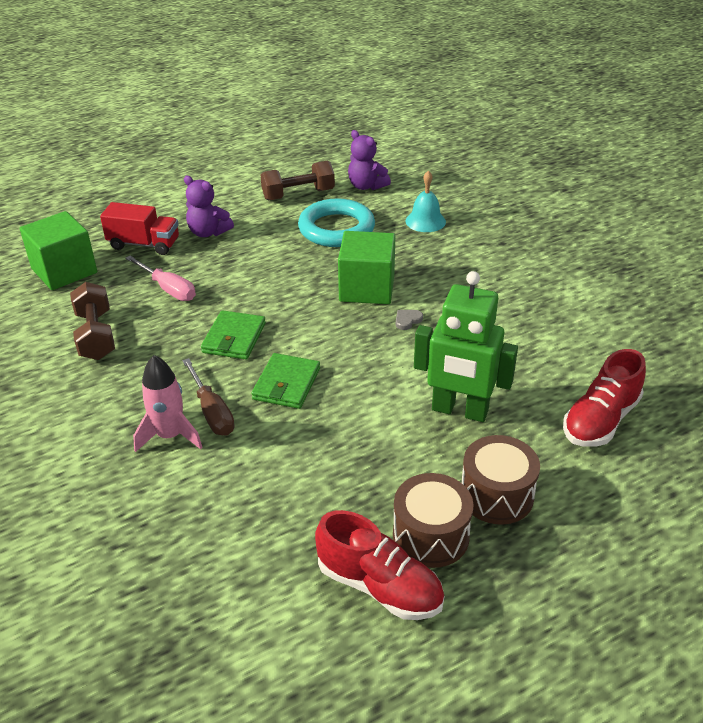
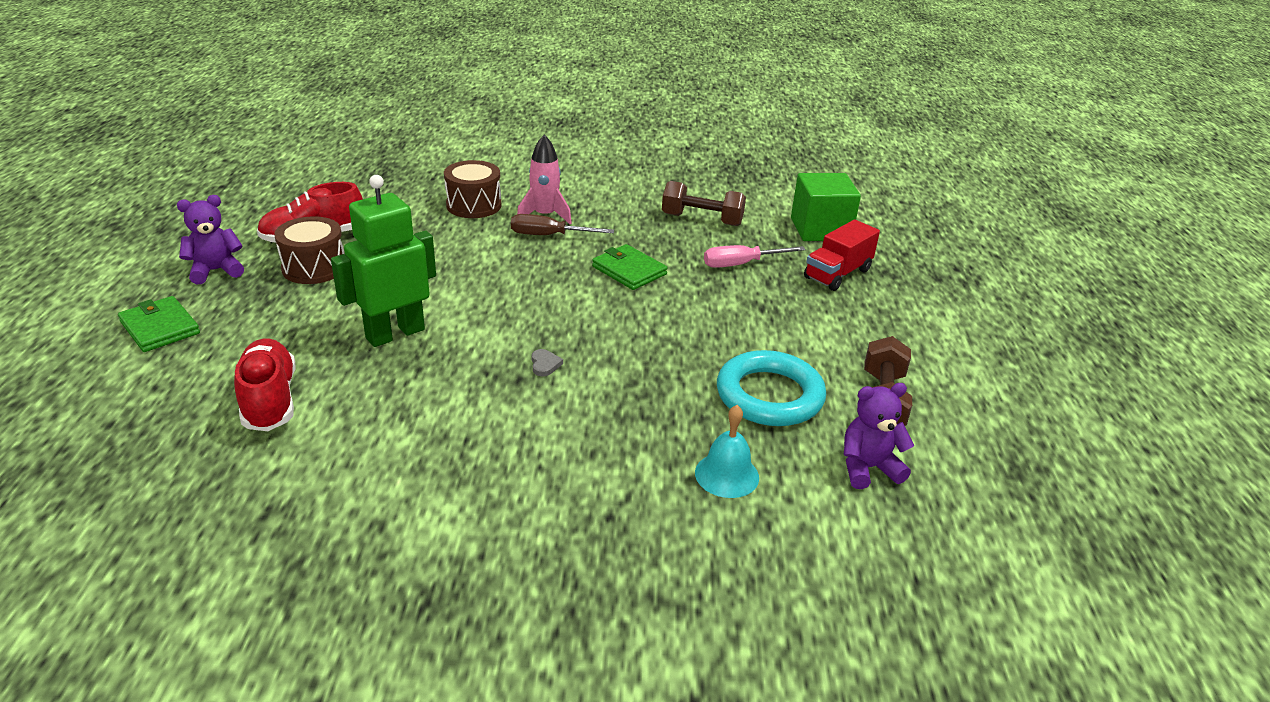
camera: 120 degrees right, 5 degrees down
purple teddy bear [184,176,234,237] -> purple teddy bear moved to [177,195,244,284]
green wallet [251,353,320,409] -> green wallet moved to [118,296,200,352]
green cube [338,231,395,304] -> none
brown drum [462,435,540,525] -> brown drum moved to [444,160,501,218]

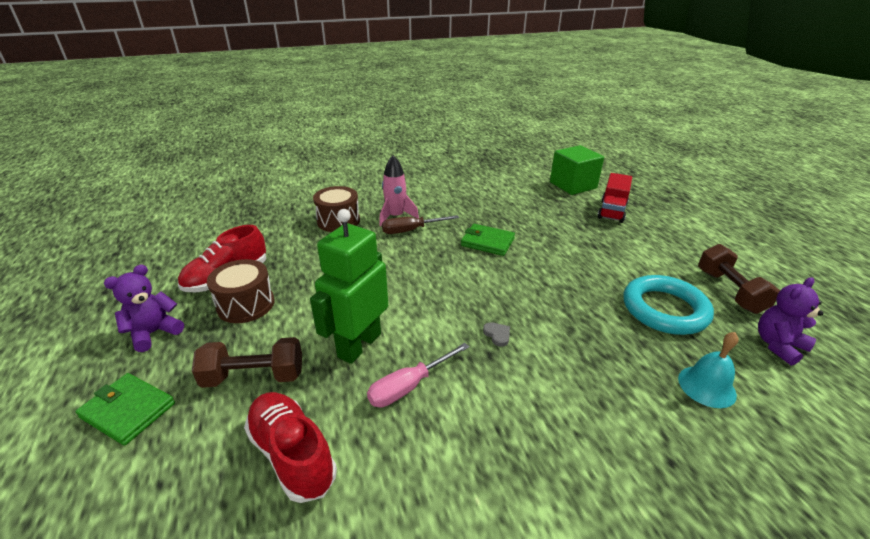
camera: 20 degrees left, 0 degrees up
brown dumbbell [662,181,746,226] -> brown dumbbell moved to [192,337,302,388]
pink screwdriver [704,245,806,268] -> pink screwdriver moved to [367,343,469,407]

